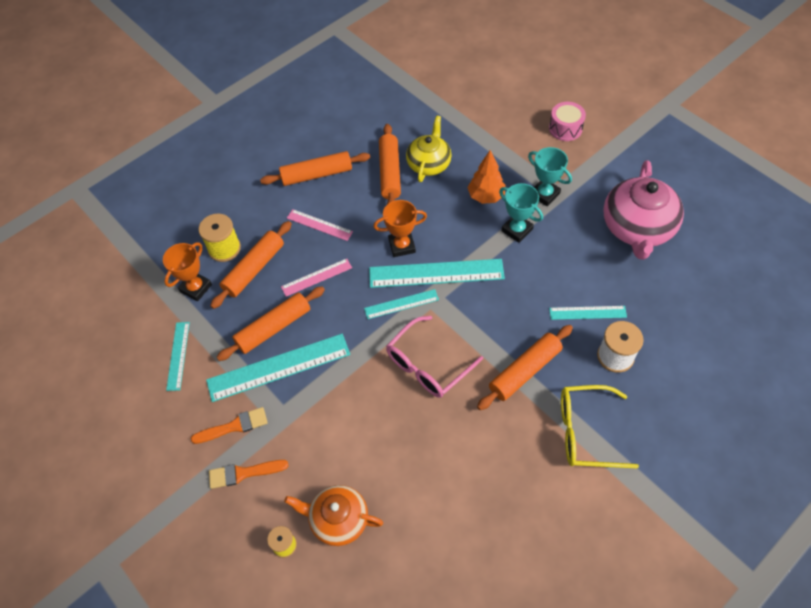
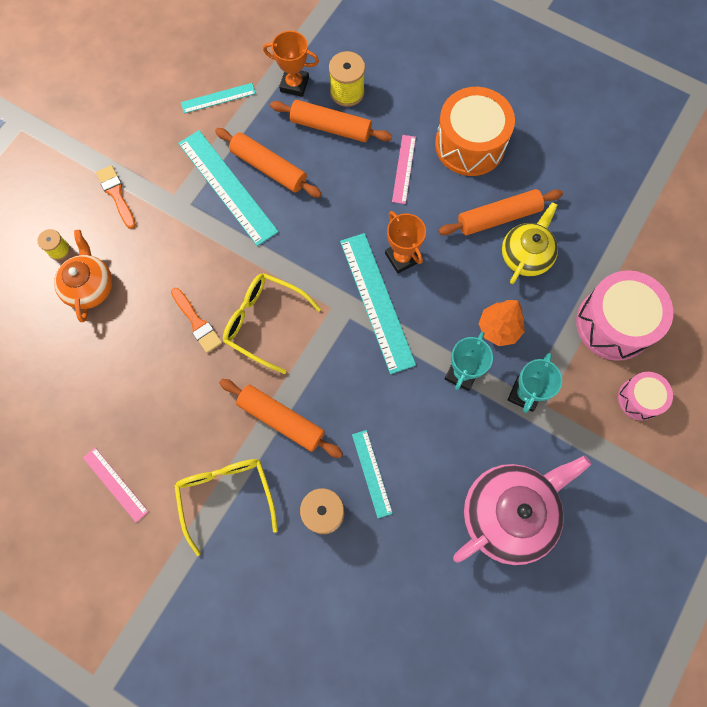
camera: 70 degrees right, 15 degrees up
orange brush [191,407,268,444] -> orange brush moved to [171,288,222,353]
orange rolling pin [260,151,370,186] -> orange drum [435,87,515,176]
pink ruler [281,259,352,297] -> pink ruler moved to [83,447,149,522]
turquoise ruler [364,289,439,319] -> none
pink glasses [386,316,483,398] -> yellow glasses [223,273,321,374]
yellow teapot [406,116,452,182] -> yellow teapot turned 60 degrees counterclockwise [502,202,558,284]
pink teapot [603,160,684,260] -> pink teapot turned 150 degrees clockwise [453,455,591,565]
none -> pink drum [576,270,673,361]

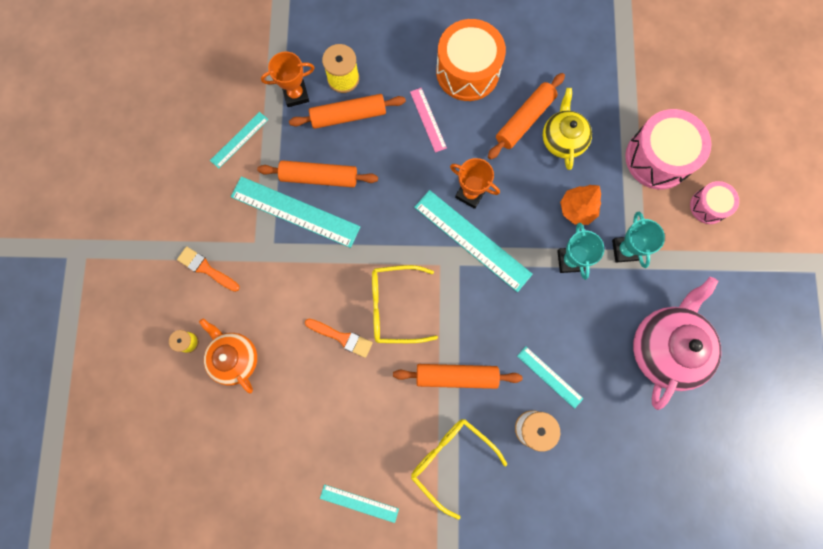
camera: 30 degrees left, 5 degrees up
pink ruler [83,447,149,522] -> turquoise ruler [320,484,399,523]

